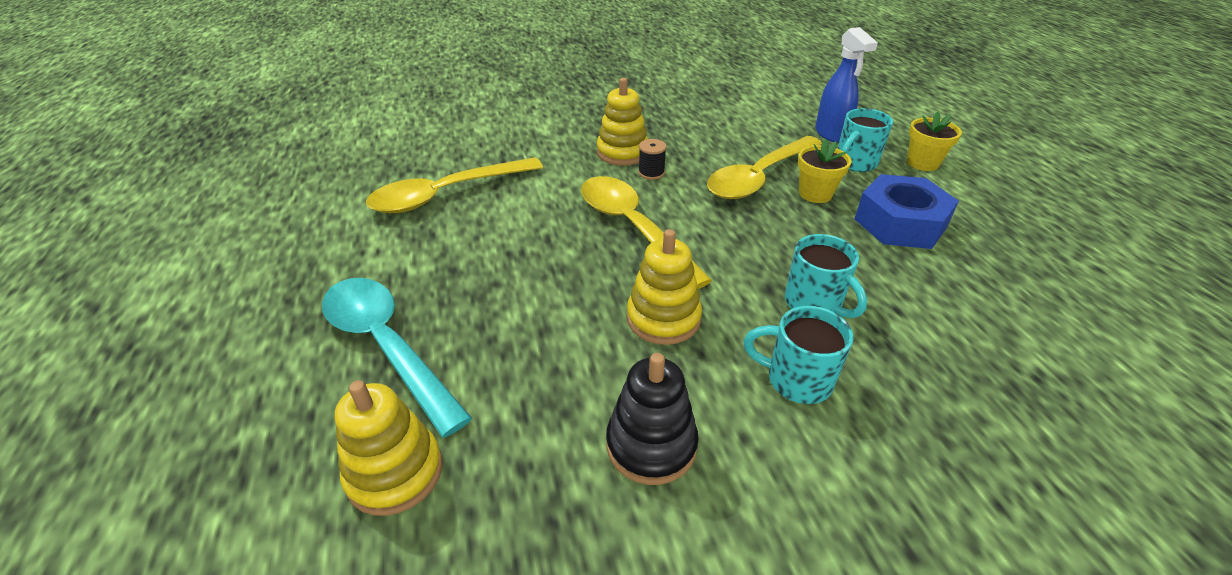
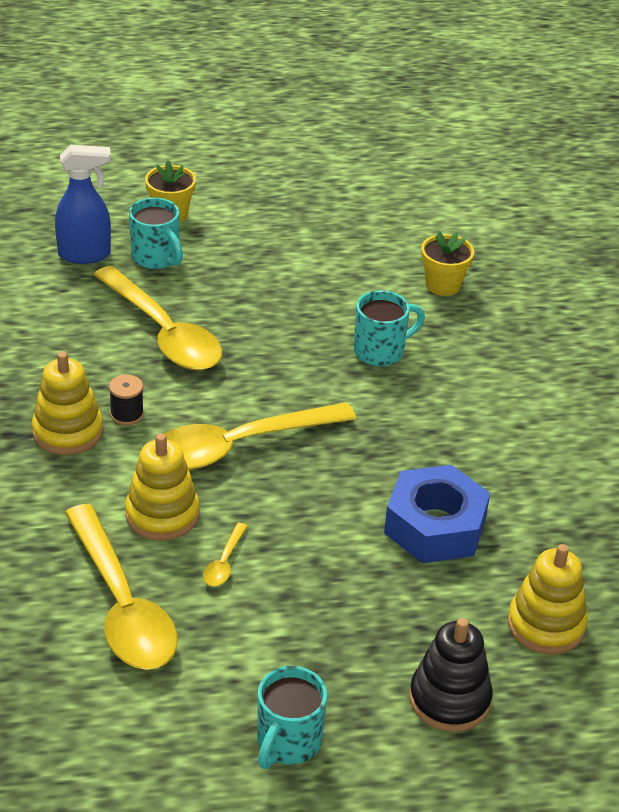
camera: 85 degrees left, 0 degrees up
turquoise spoon [322,278,472,438] -> none
black stacking toy [606,353,699,485] -> black stacking toy moved to [409,618,493,732]
yellow stacking toy [627,229,702,345] -> yellow stacking toy moved to [125,433,200,541]
turquoise mug [744,306,853,404] -> turquoise mug moved to [257,666,327,769]
yellow flower pot [798,139,851,203] -> yellow flower pot moved to [421,231,474,296]
blue nut [854,174,959,249] -> blue nut moved to [384,465,490,563]
none -> yellow spoon [203,523,248,587]

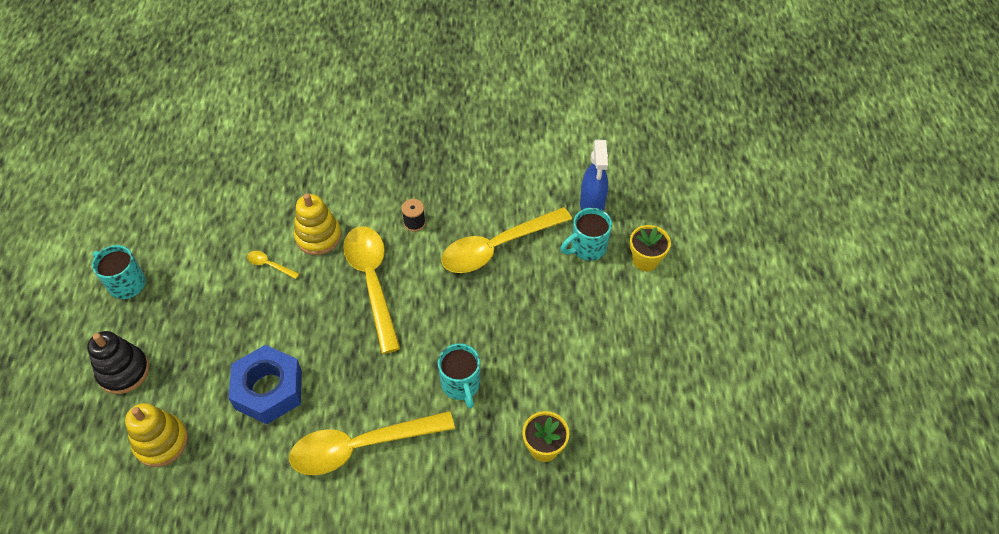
camera: 100 degrees right, 15 degrees up
yellow stacking toy [32,351,103,455] -> none
yellow spoon [65,504,178,670] -> yellow spoon moved to [289,411,455,475]

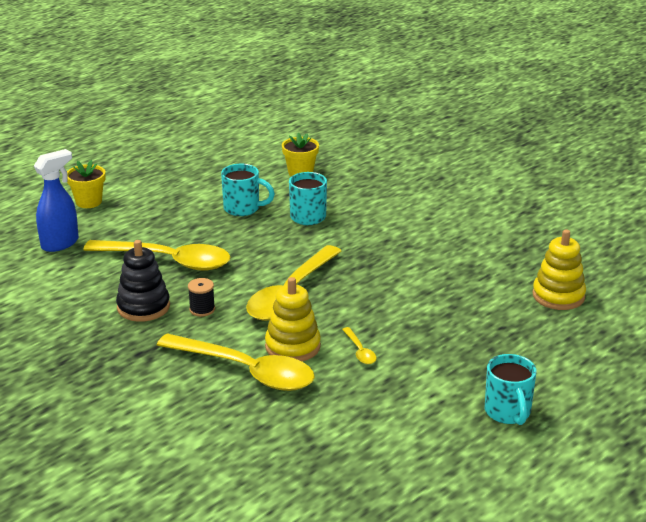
camera: 135 degrees left, 25 degrees down
black stacking toy [87,331,149,394] -> black stacking toy moved to [116,240,170,322]
blue nut [228,345,302,424] -> none
yellow spoon [289,411,455,475] -> yellow spoon moved to [157,333,315,391]
turquoise mug [561,208,612,261] -> turquoise mug moved to [221,164,275,216]

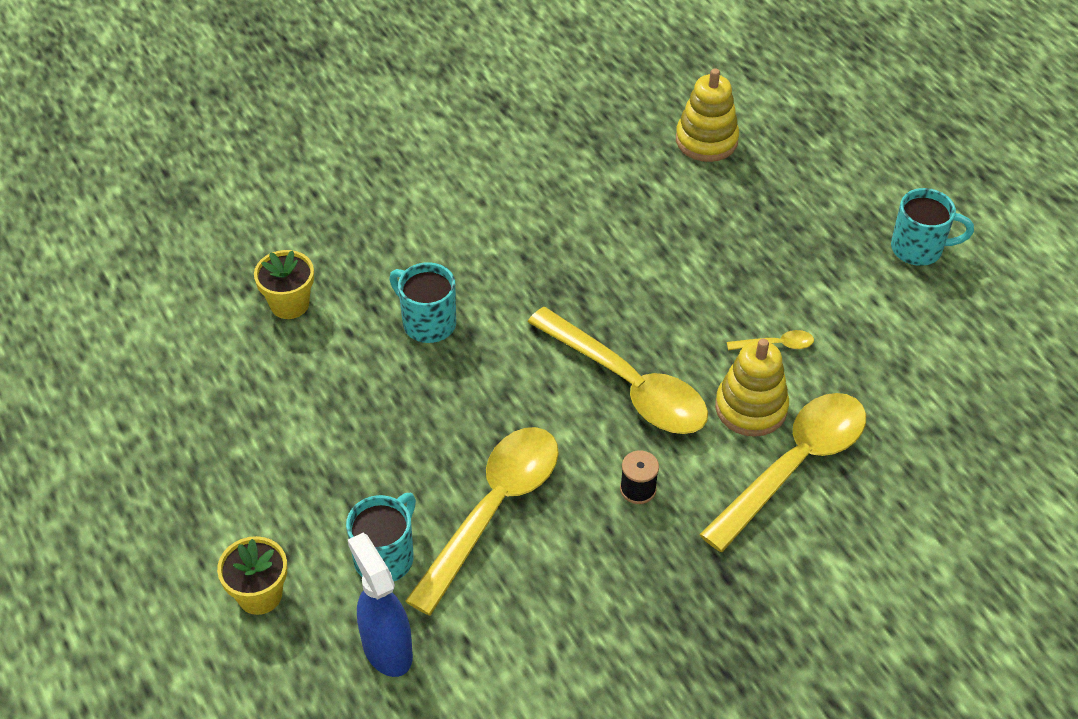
camera: 75 degrees left, 20 degrees up
black stacking toy [116,240,170,322] -> none
turquoise mug [221,164,275,216] -> turquoise mug moved to [346,493,416,581]

